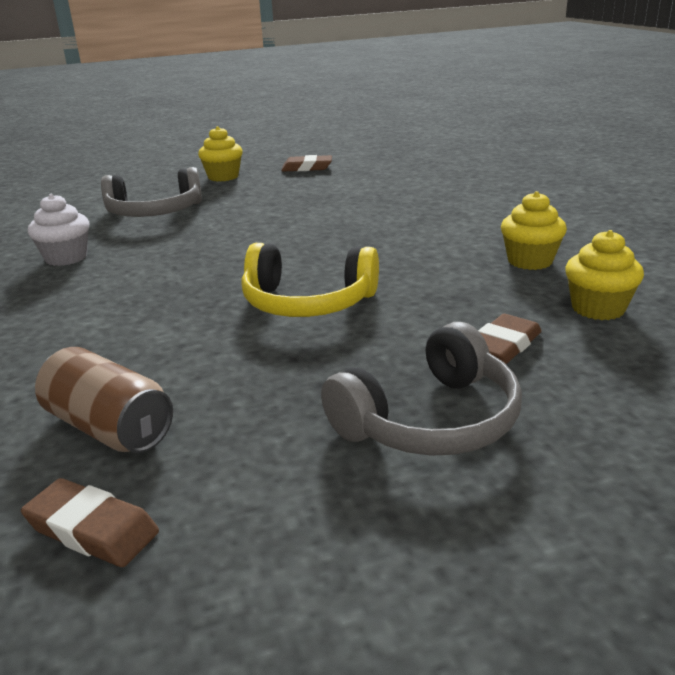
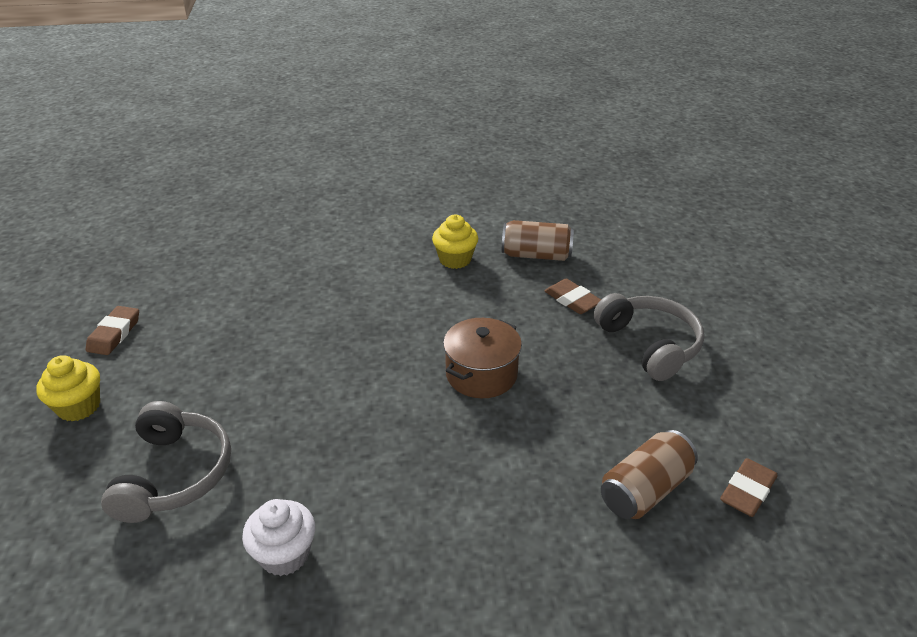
camera: 80 degrees left, 10 degrees up
yellow headphones [241,243,379,317] -> brown pot [443,318,522,398]
yellow cupcake [565,230,644,320] -> brown can [502,220,574,261]

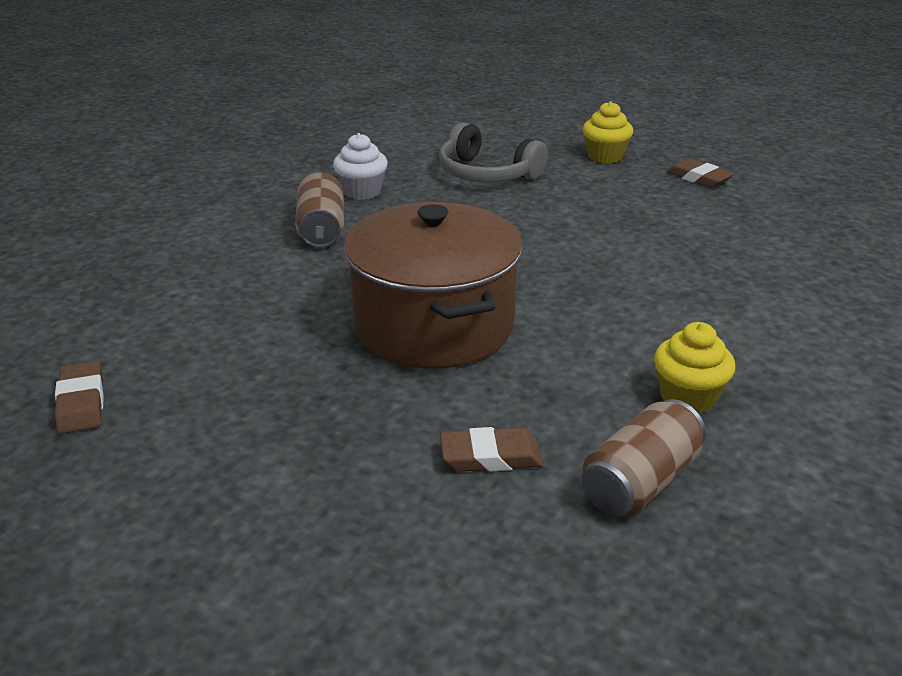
camera: 125 degrees right, 5 degrees down
brown pot [443,318,522,398] -> brown pot [344,202,523,369], size x1.76
grey headphones [594,293,704,381] -> none
brown can [601,430,698,519] -> brown can moved to [295,172,344,248]

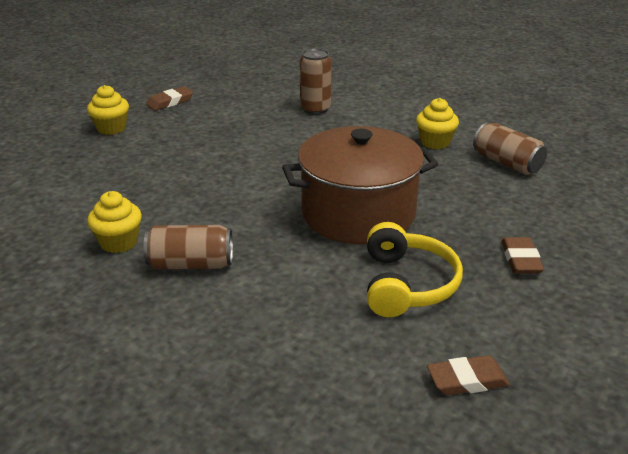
camera: 85 degrees left, 0 degrees up
white cupcake [333,133,388,200] -> yellow cupcake [87,191,142,253]
grey headphones [439,122,548,183] -> none
brown eraser [440,427,543,472] -> brown eraser moved to [501,237,544,273]
none -> brown can [300,48,331,114]
none -> yellow headphones [367,222,463,317]

